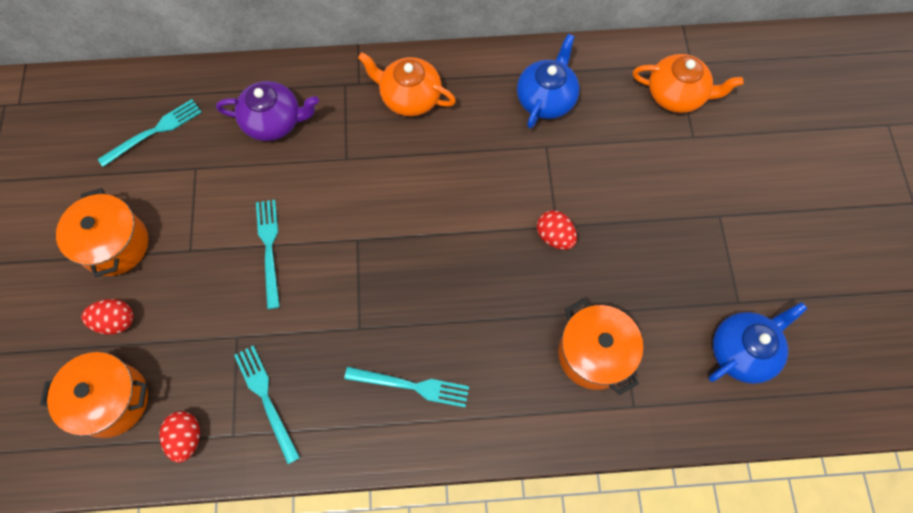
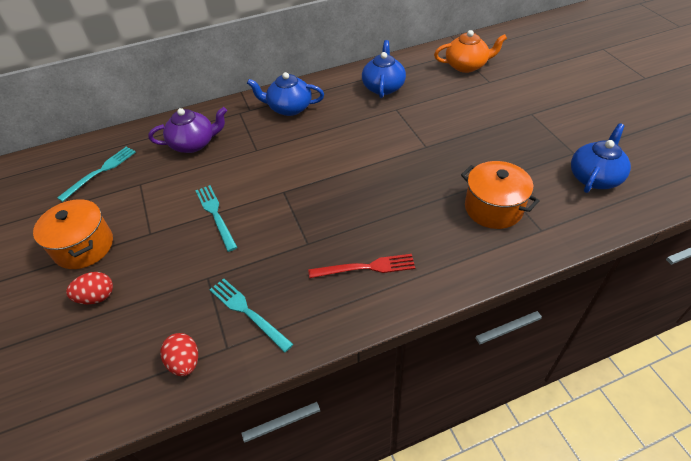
camera: 15 degrees left, 20 degrees down
orange pot [40,352,148,438] -> none
turquoise fork [344,367,469,407] -> red fork [308,254,415,278]
orange teapot [358,52,456,116] -> blue teapot [247,72,324,116]
red egg [537,210,577,250] -> none

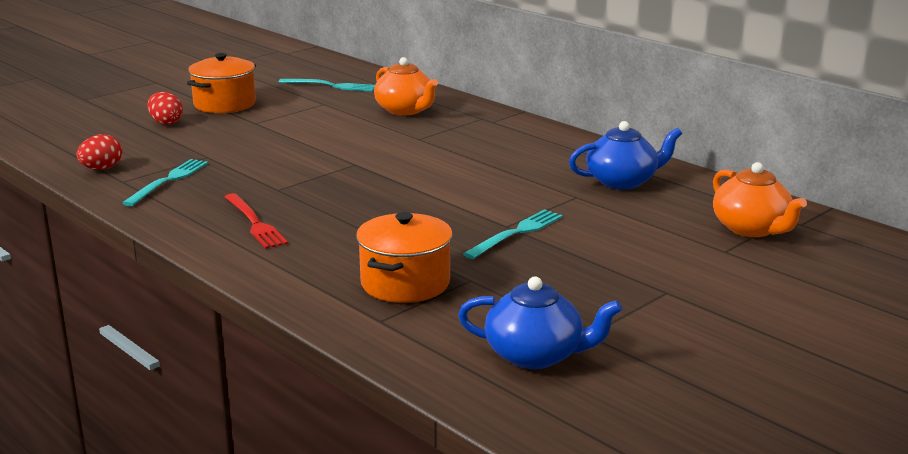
camera: 65 degrees right, 25 degrees down
purple teapot [148,107,227,153] -> orange teapot [374,57,438,116]
turquoise fork [195,185,238,252] -> turquoise fork moved to [463,209,563,259]
blue teapot [247,72,324,116] -> none

